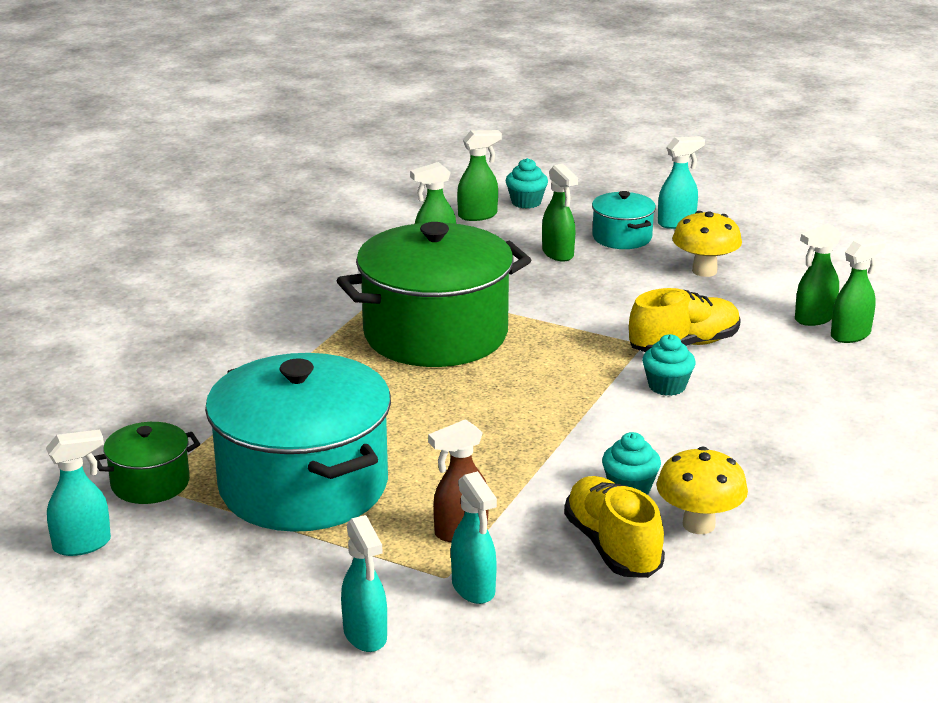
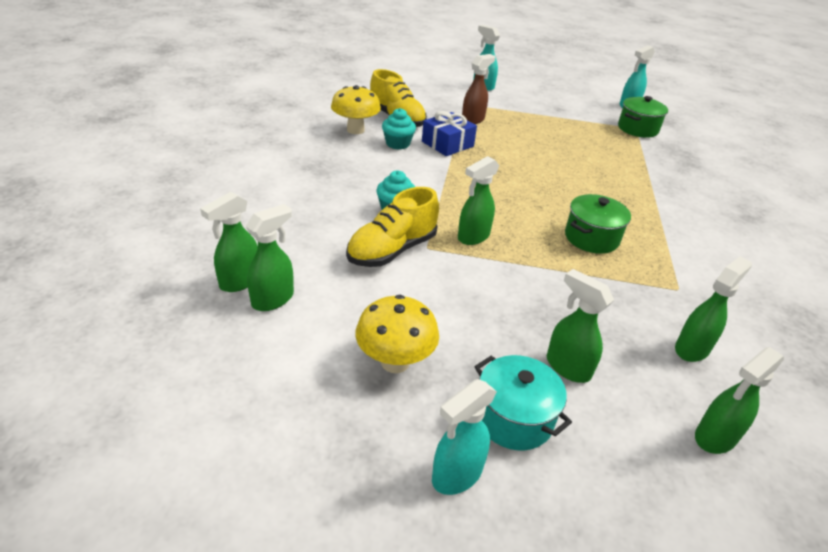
camera: 160 degrees right, 10 degrees up
turquoise pot [205,353,391,532] -> none
green pot [336,222,531,367] -> green pot [565,194,631,254], size x0.46
turquoise spray bottle [451,471,497,604] -> none
turquoise cupcake [506,158,548,209] -> none
none -> blue gift [422,111,477,156]
none -> green spray bottle [458,156,499,245]

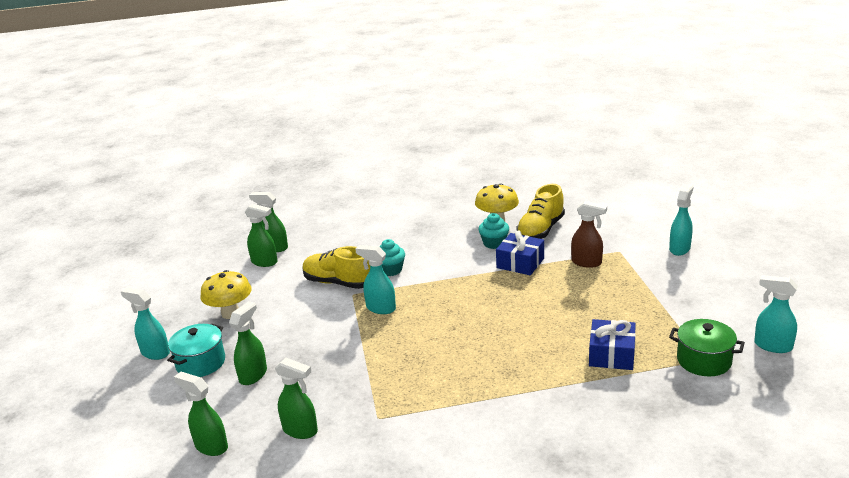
camera: 75 degrees right, 10 degrees down
green spray bottle [458,156,499,245] -> turquoise spray bottle [355,245,396,314]
green pot [565,194,631,254] -> none
none -> blue gift [589,319,636,370]

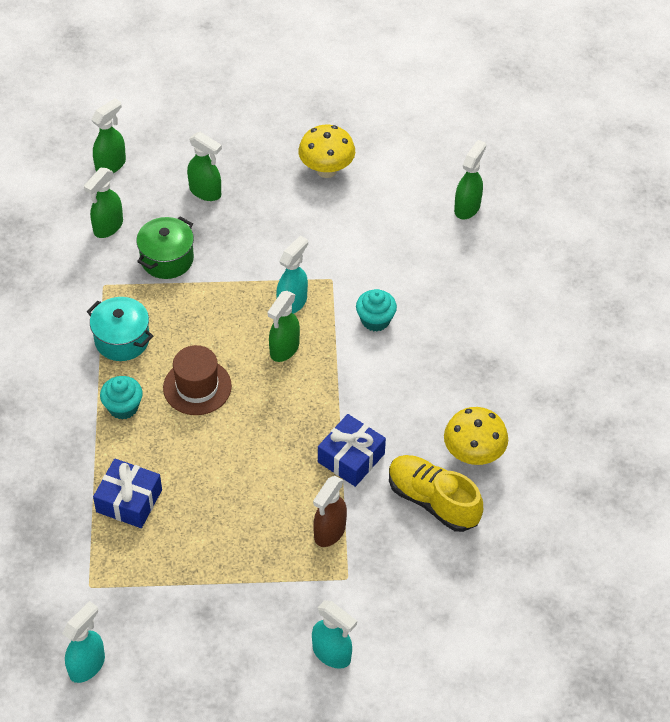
camera: 95 degrees right, 25 degrees up
turquoise spray bottle [121,287,170,360] -> none
turquoise pot [167,324,225,377] -> turquoise pot moved to [87,297,153,361]
green spray bottle [245,204,278,267] -> green spray bottle moved to [268,291,300,362]
yellow shoe [303,246,370,289] -> none
turquoise cupcake [479,213,509,249] -> turquoise cupcake moved to [100,376,143,420]
green pot [669,319,745,376] -> green pot moved to [136,217,194,279]
none -> brown hat [163,345,232,415]

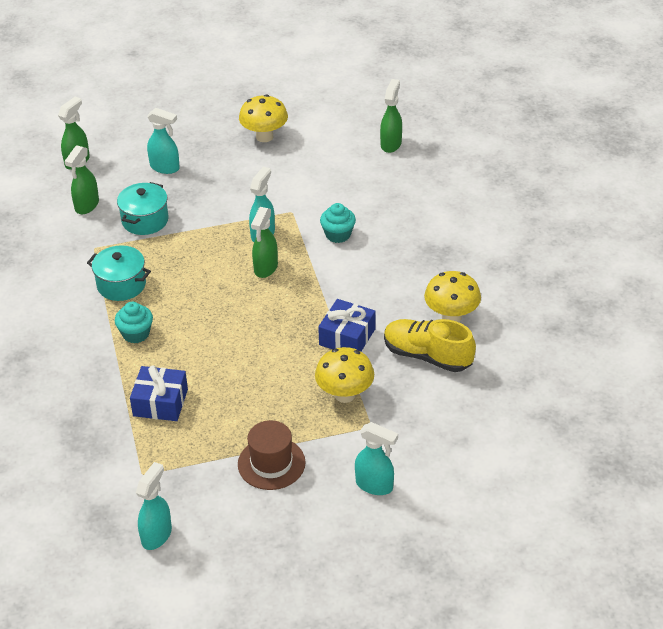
camera: 10 degrees left, 10 degrees down
green pot [136,217,194,279] -> turquoise pot [117,182,168,235]
brown hat [163,345,232,415] -> brown hat moved to [238,420,305,490]
green spray bottle [187,132,222,201] -> turquoise spray bottle [147,108,180,174]
brown spray bottle [313,476,347,547] -> yellow mushroom [315,347,374,403]

